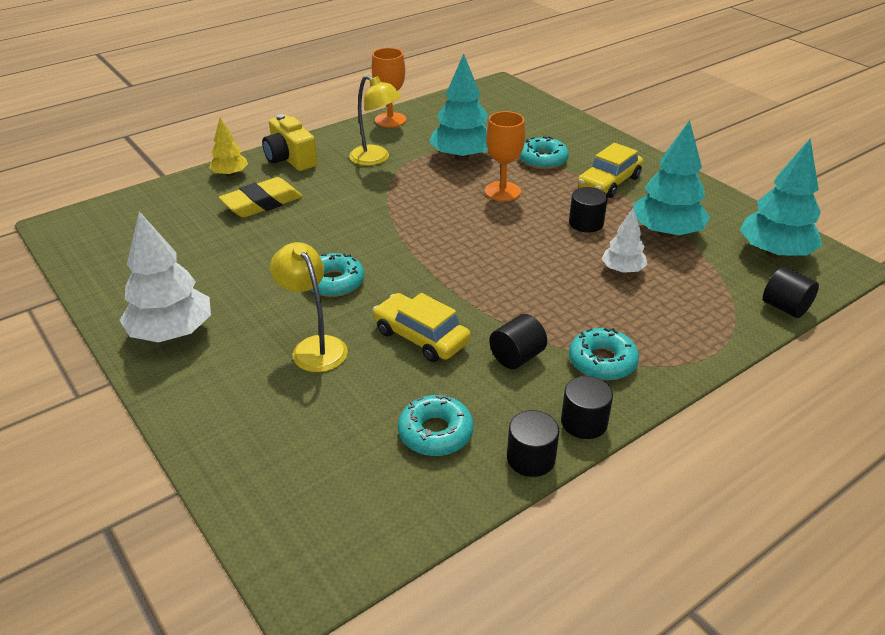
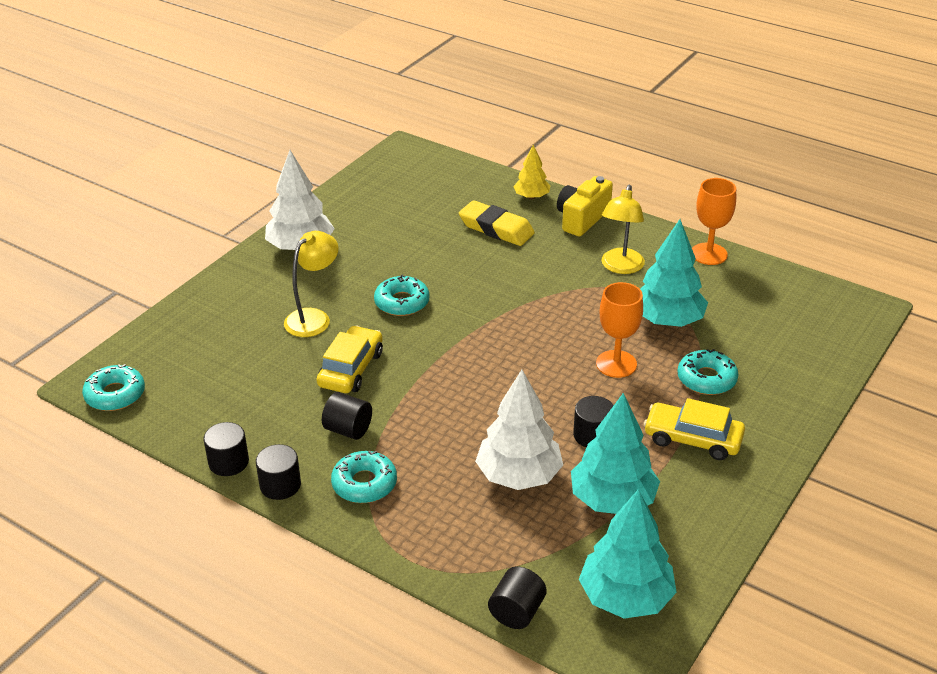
camera: 70 degrees right, 0 degrees up
turquoise donut [398,394,474,456] -> turquoise donut moved to [82,364,145,411]
white tree [601,208,647,273] -> white tree [475,370,563,490], size x1.77

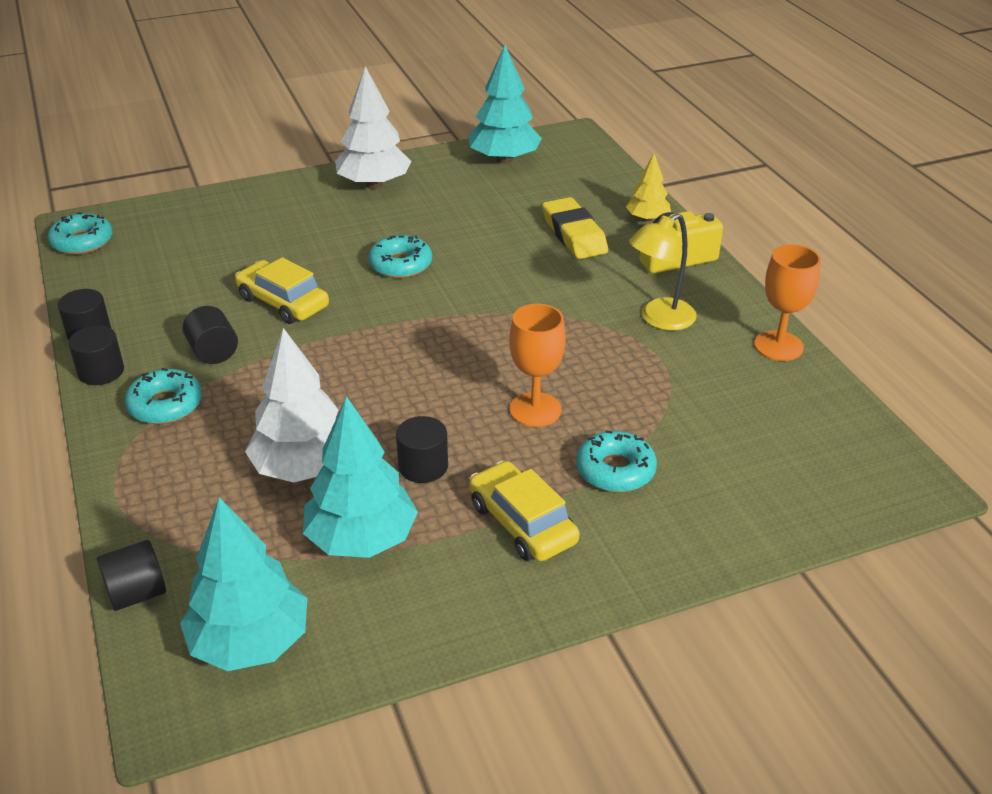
camera: 35 degrees right, 0 degrees up
yellow lamp [284,231,339,337] -> none
yellow car [316,326,383,393] -> yellow car turned 105 degrees counterclockwise [235,257,329,324]
turquoise tree [640,219,708,327] -> turquoise tree moved to [468,45,542,164]

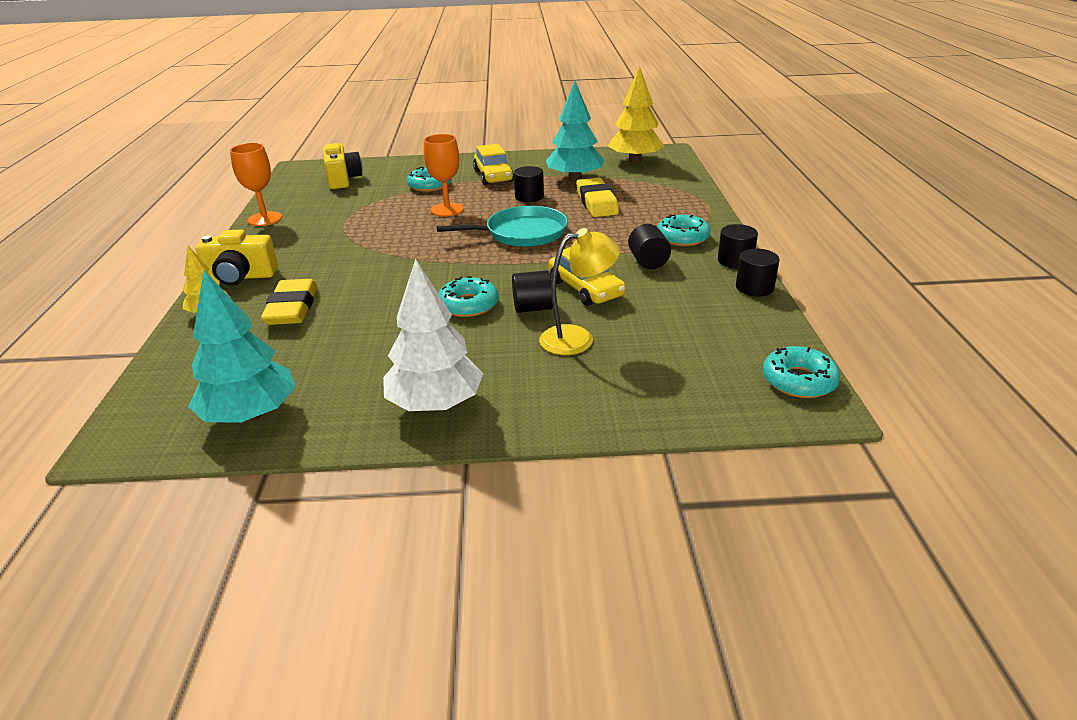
camera: 160 degrees left, 5 degrees down
black cylinder [97,540,166,611] -> black cylinder moved to [512,270,553,313]
turquoise tree [180,497,307,671] -> yellow tree [608,66,664,163]
white tree [245,328,339,482] -> yellow eraser [576,178,619,217]
yellow lamp [629,213,697,331] -> yellow lamp moved to [539,228,620,355]
none -> yellow camera [324,143,363,189]
none -> turquoise pan [437,206,568,247]

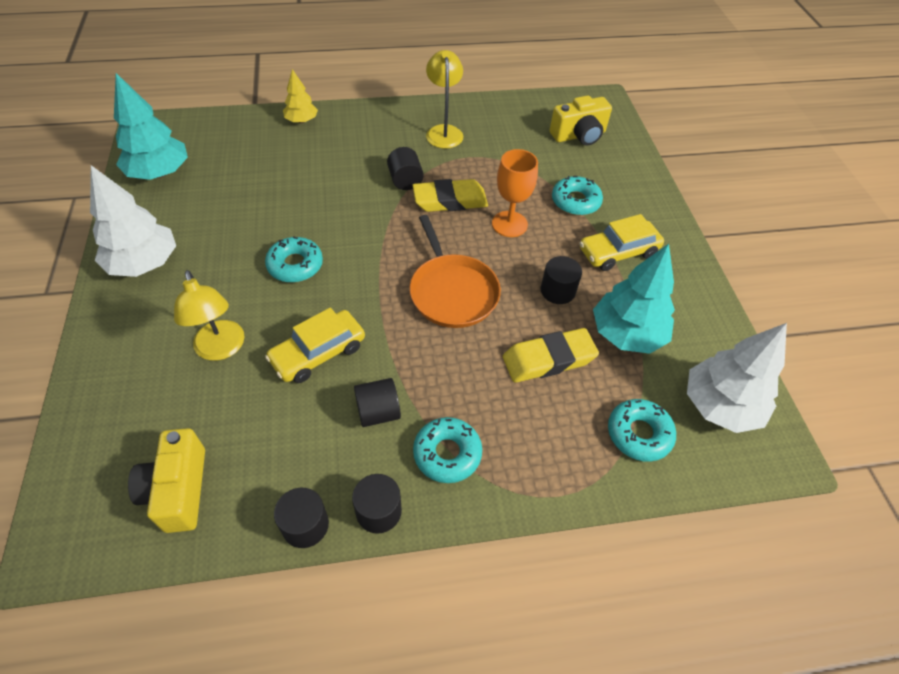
camera: 80 degrees right, 20 degrees up
yellow camera [196,230,278,286] -> yellow camera moved to [128,428,205,533]
orange goblet [230,143,282,226] -> none
yellow eraser [261,279,318,325] -> yellow eraser moved to [412,179,488,212]
turquoise pan [437,206,568,247] -> orange pan [410,215,501,328]
black cylinder [512,270,553,313] -> black cylinder moved to [387,147,424,190]
yellow tree [608,66,664,163] -> white tree [687,323,787,433]
turquoise donut [763,346,840,398] -> turquoise donut moved to [608,399,676,462]
none -> yellow lamp [426,50,463,149]

